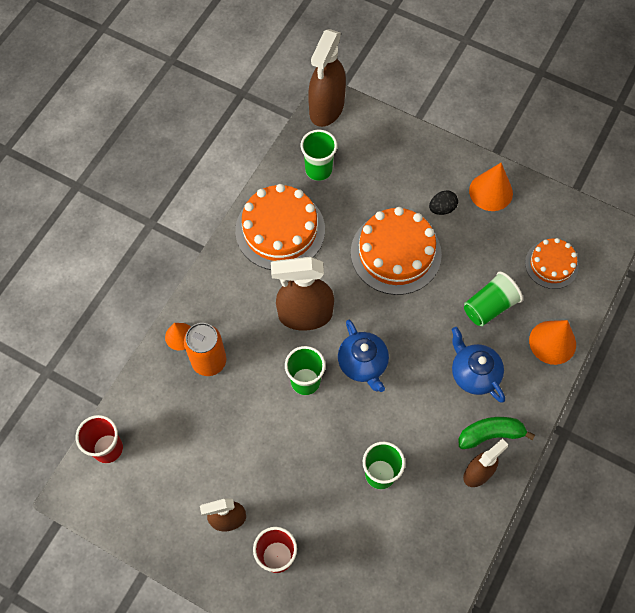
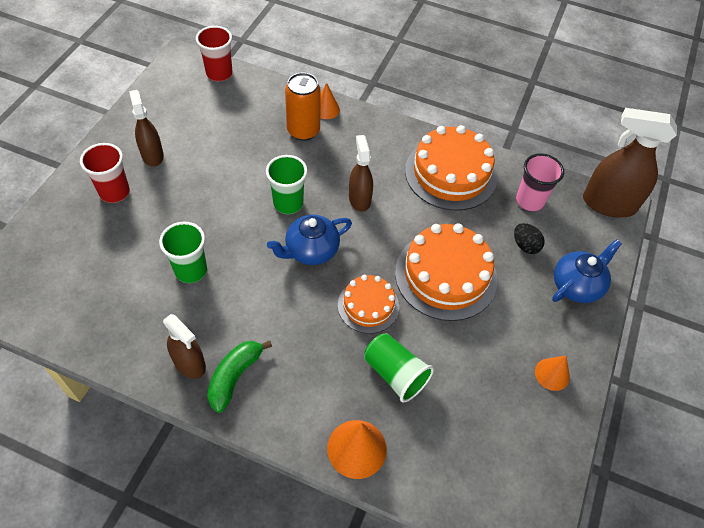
camera: 80 degrees right, 10 degrees down
brown spray bottle [271,257,334,331] -> brown spray bottle [349,135,373,212], size x0.61
green cup [301,130,337,181] -> pink cup [516,153,564,212]
black egg [429,190,458,215] -> black egg moved to [514,223,545,254]
blue teapot [452,327,505,403] -> blue teapot moved to [552,239,622,303]
green banana [458,417,535,449] -> green banana turned 135 degrees counterclockwise [207,340,272,413]
orange cone [469,163,513,211] -> orange cone [535,356,570,391], size x0.63
orange cake [525,238,579,289] -> orange cake moved to [338,275,399,334]

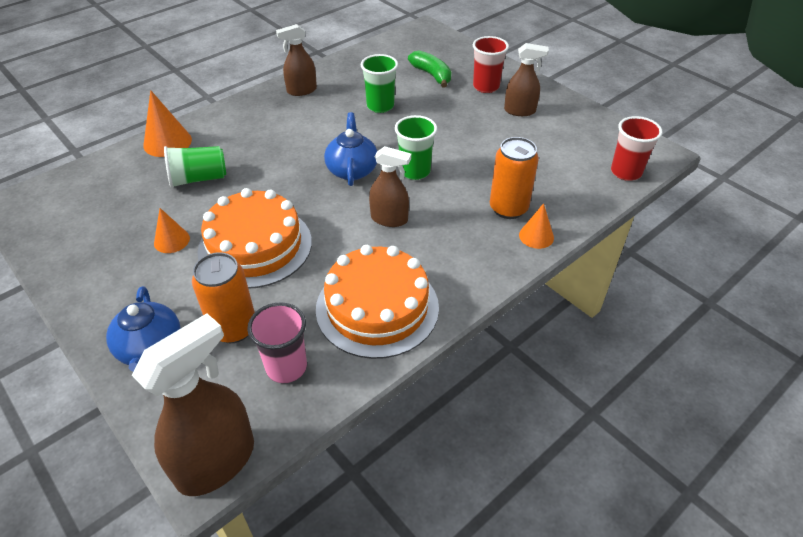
camera: 120 degrees right, 10 degrees down
green banana [207,340,272,413] -> green banana moved to [408,50,451,88]
orange cake [338,275,399,334] -> none
black egg [514,223,545,254] -> orange can [192,252,255,343]
orange cone [535,356,570,391] -> orange cone moved to [154,208,190,253]

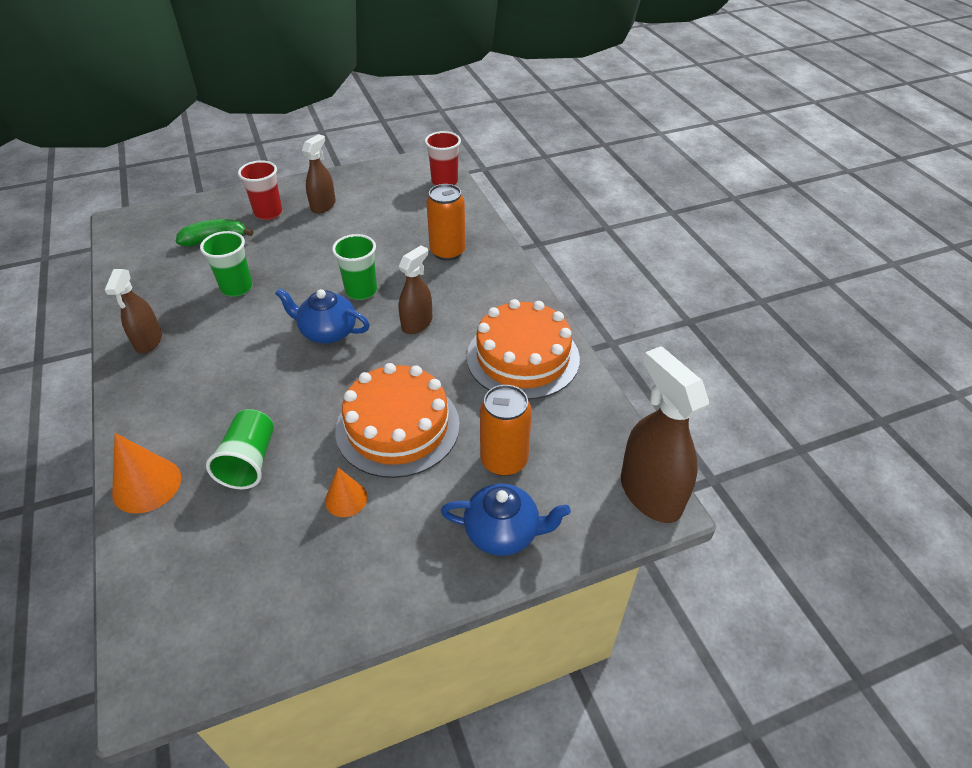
camera: 70 degrees left, 0 degrees up
pink cup [247,302,307,383] -> none
orange cone [519,203,554,249] -> none

